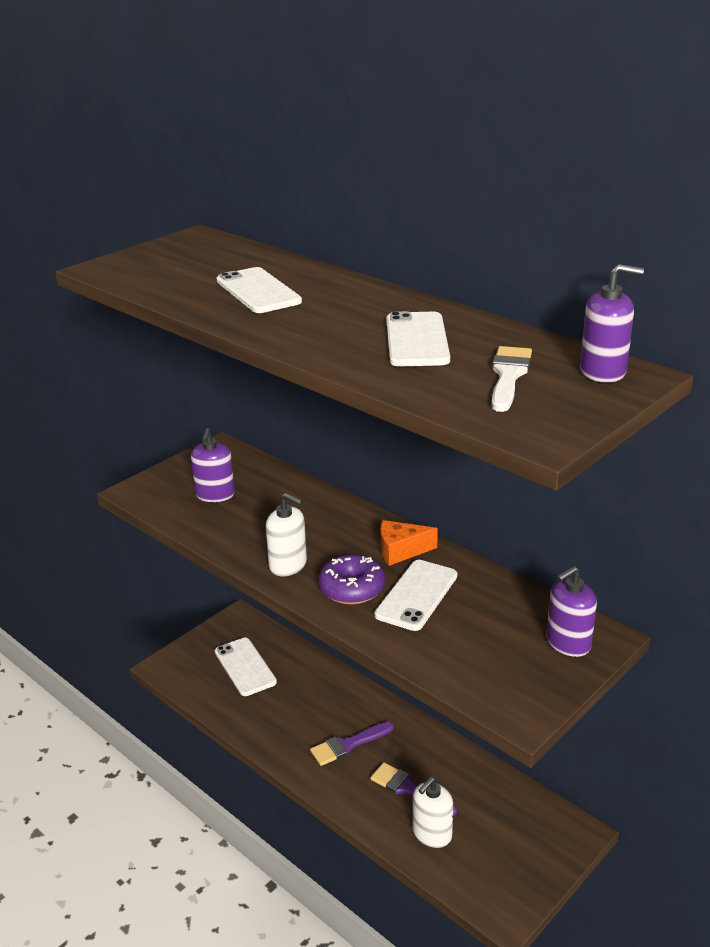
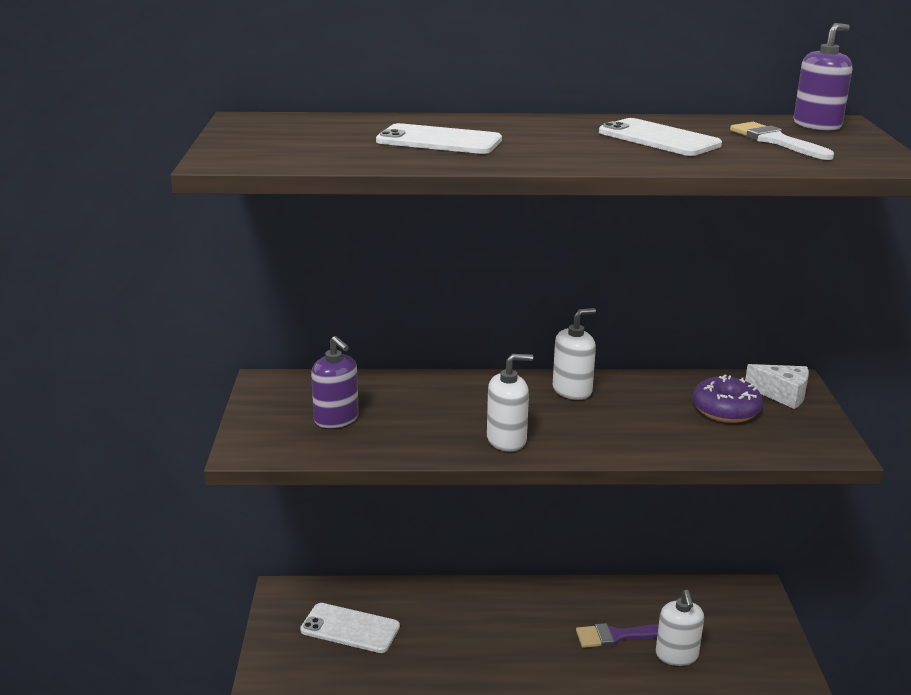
camera: 45 degrees left, 5 degrees down
purple brush [310,722,394,766] -> none
purple donut [318,554,385,604] -> purple donut moved to [693,375,763,423]
white phone [374,560,457,631] -> none
orange cheese [381,520,438,566] -> white soap dispenser [553,308,596,400]
purple soap dispenser [546,566,597,657] -> white cheese [745,364,809,409]

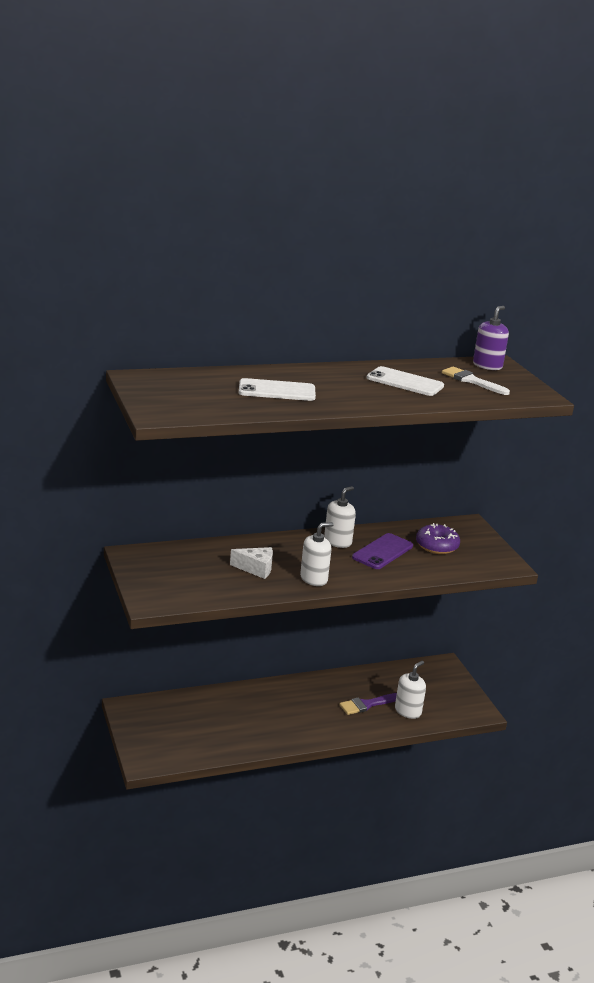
camera: 20 degrees left, 0 degrees up
white phone [300,603,400,653] -> none
purple soap dispenser [311,336,359,428] -> none
white soap dispenser [656,590,704,666] -> white soap dispenser turned 120 degrees counterclockwise [395,661,426,719]
white cheese [745,364,809,409] -> white cheese moved to [230,547,273,579]
none -> purple phone [352,533,413,569]

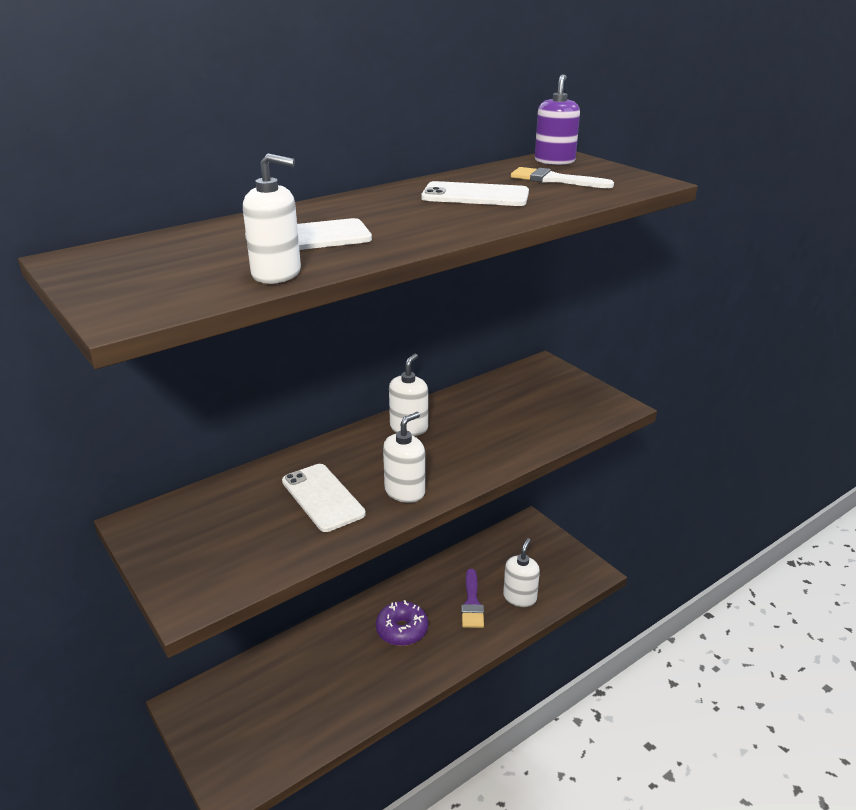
camera: 15 degrees left, 5 degrees up
white cheese [230,547,273,579] -> white phone [282,464,366,532]
purple brush [340,693,397,715] -> purple brush turned 45 degrees counterclockwise [461,569,484,628]
purple phone [352,533,413,569] -> none
purple donut [416,523,460,554] -> purple donut moved to [376,600,428,646]
none -> white soap dispenser [243,153,301,284]

